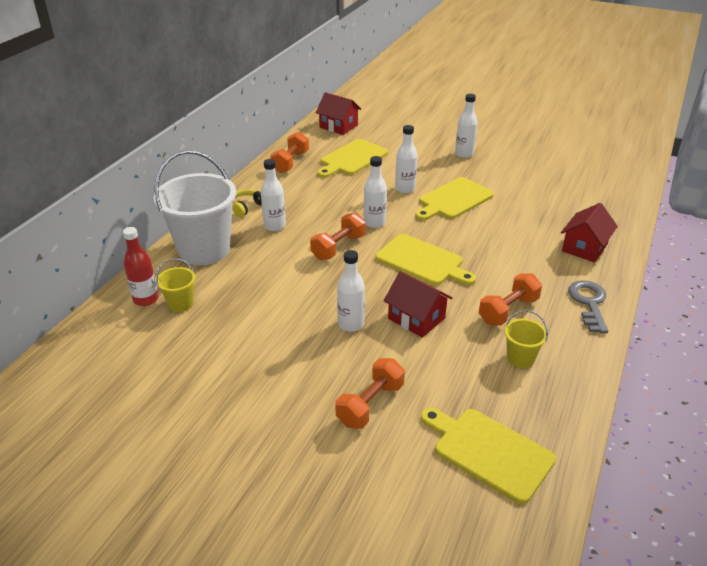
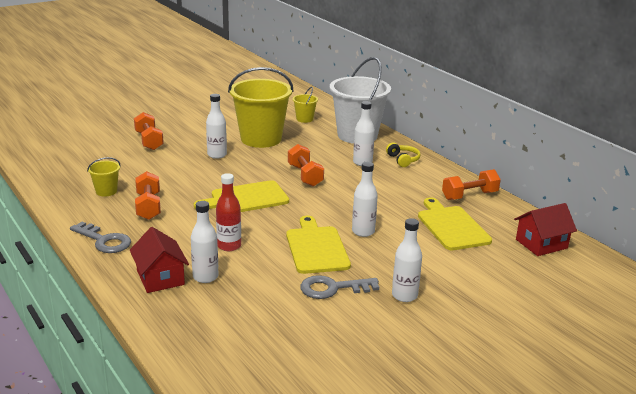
camera: 120 degrees right, 10 degrees down
red bottle [123,227,159,306] -> red bottle moved to [216,173,241,251]
orange dumbbell [270,132,309,173] -> orange dumbbell turned 75 degrees counterclockwise [442,169,501,200]
white bottle [364,156,387,228] -> white bottle moved to [191,201,219,283]
red house [384,271,452,338] -> none
yellow cutting board [421,408,556,504] -> none
none -> yellow bucket [228,67,294,148]
none -> grey key [300,275,379,299]

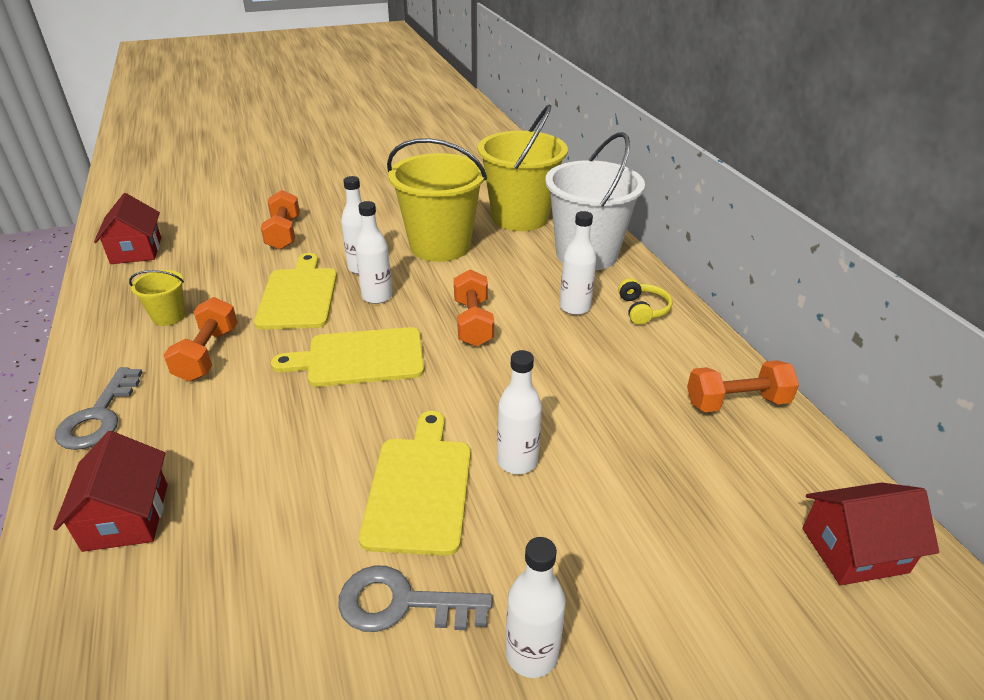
camera: 15 degrees right, 10 degrees up
grey key [70,222,131,253] -> grey key turned 45 degrees clockwise [55,367,143,450]
white bottle [191,201,219,283] -> white bottle moved to [355,201,392,304]
red bottle [216,173,241,251] -> none
yellow bucket [293,87,318,123] -> yellow bucket [478,104,568,231], size x2.26
yellow cutting board [418,197,492,250] -> yellow cutting board moved to [254,253,337,330]
none -> red house [94,193,161,264]

